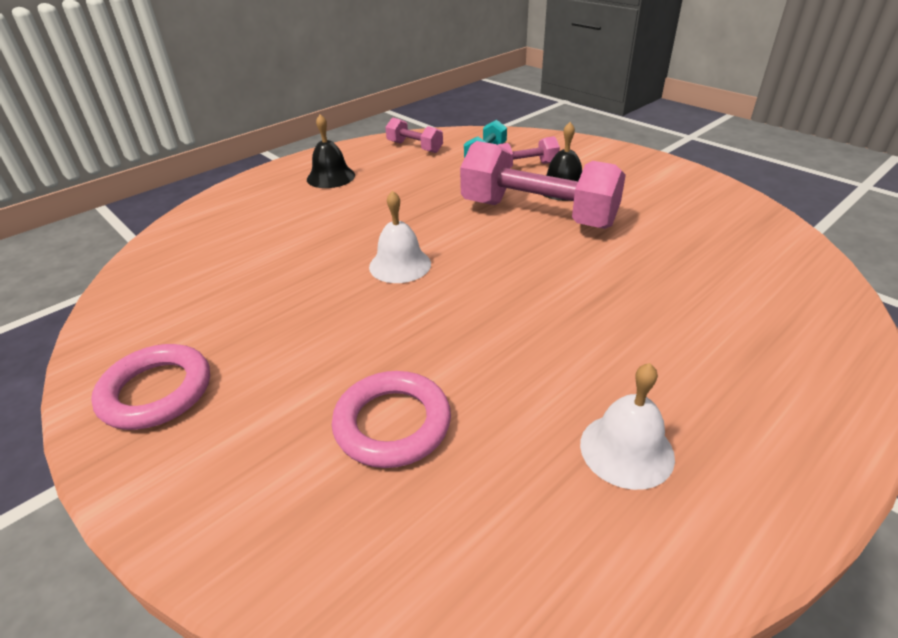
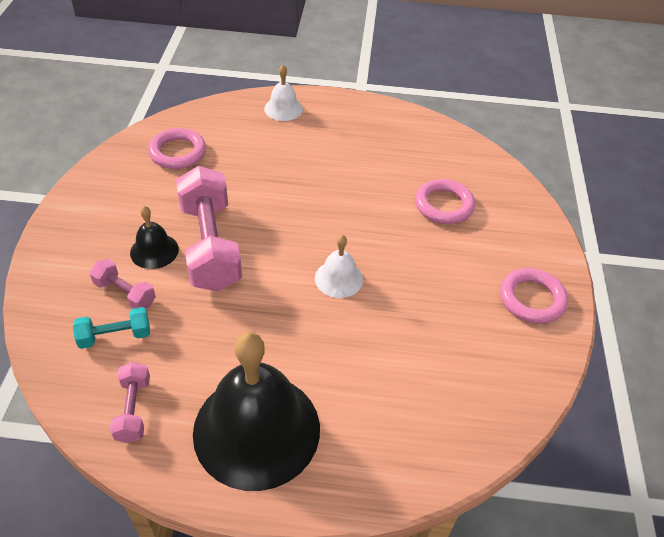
camera: 135 degrees left, 10 degrees up
black bell [307,114,355,188] -> black bell [193,332,320,491], size x2.18
white bell [580,363,675,490] -> white bell moved to [264,65,303,121]
none -> pink ring [148,128,206,169]

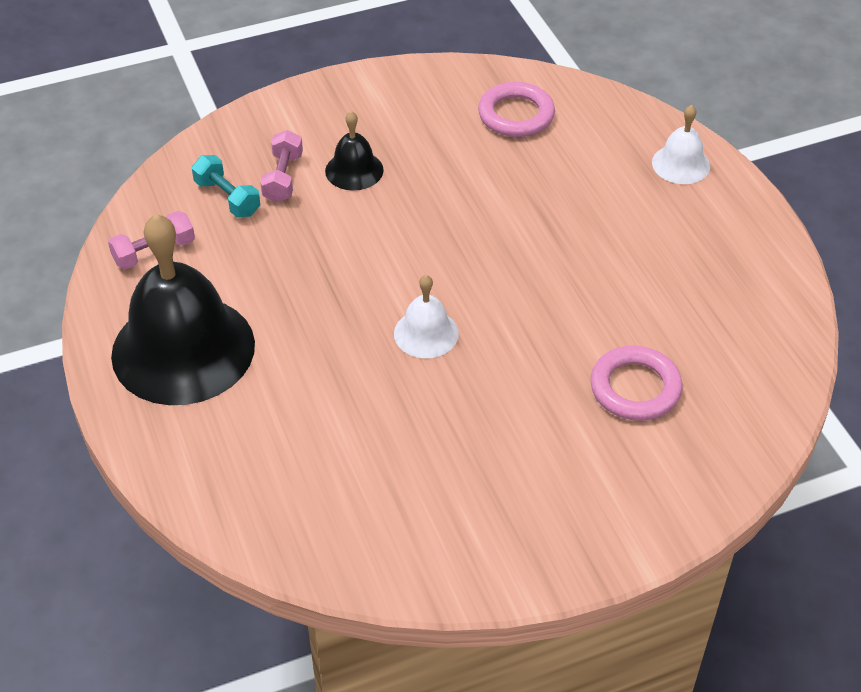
camera: 65 degrees right, 0 degrees up
pink dumbbell [176,166,242,292] -> none
pink ring [500,268,568,324] -> none

